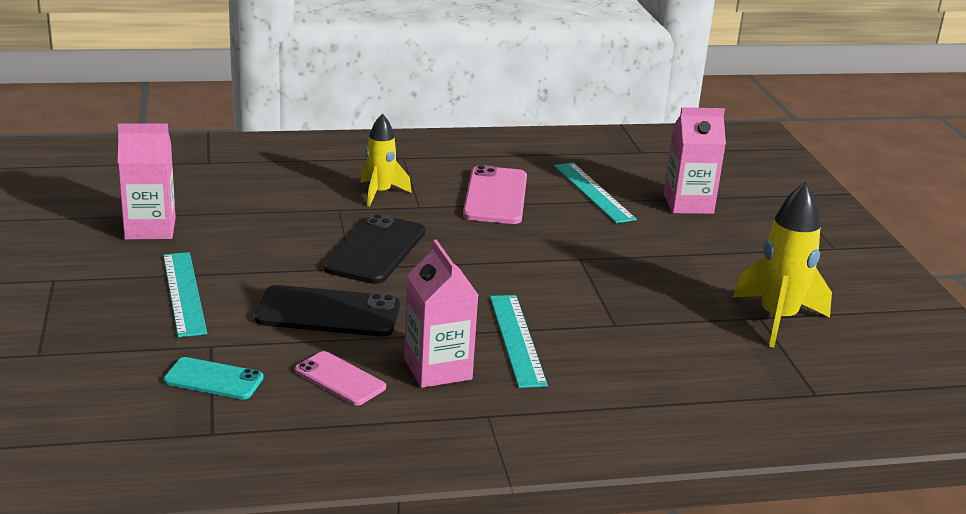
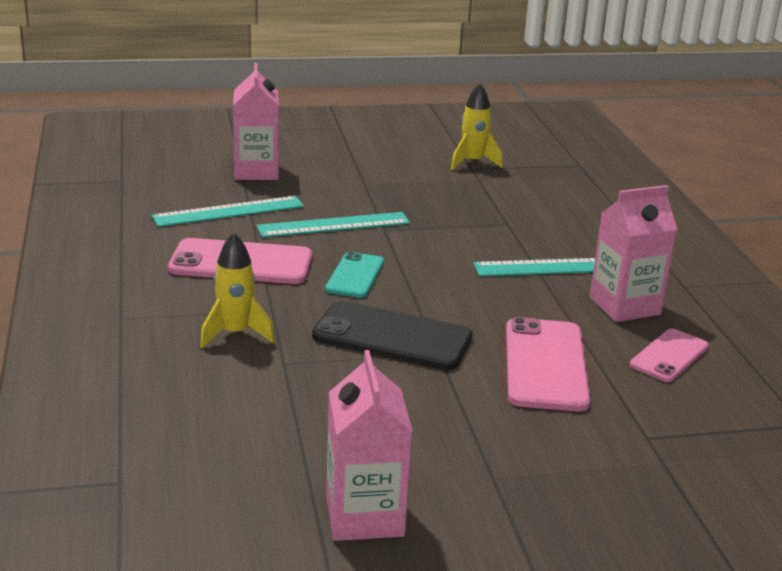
camera: 90 degrees left, 0 degrees up
turquoise ruler [163,252,207,337] -> turquoise ruler moved to [257,212,410,238]
turquoise phone [163,357,264,400] -> turquoise phone moved to [325,251,384,298]
black phone [255,285,400,337] -> pink phone [506,317,591,411]
yellow rocket [733,182,832,348] -> yellow rocket [451,83,503,170], size x0.65

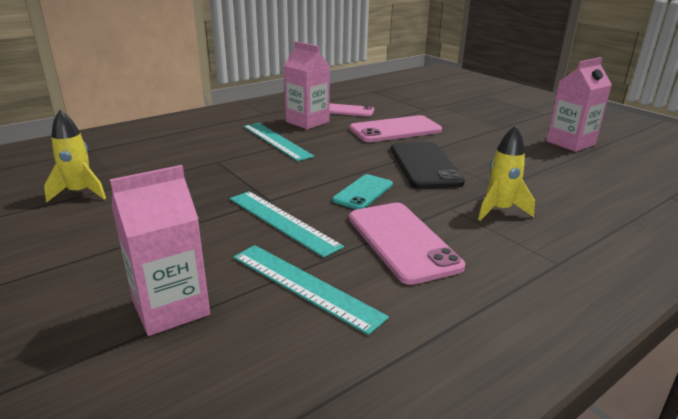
camera: 115 degrees left, 0 degrees up
turquoise phone [325,251,384,298] -> turquoise phone turned 45 degrees counterclockwise [332,174,393,210]

